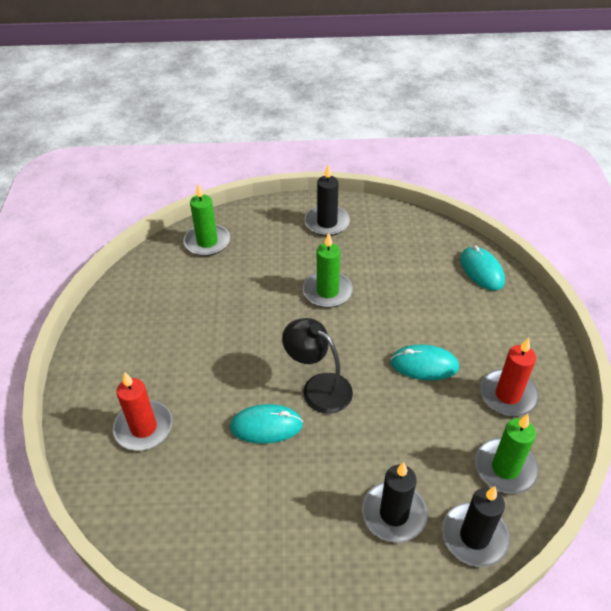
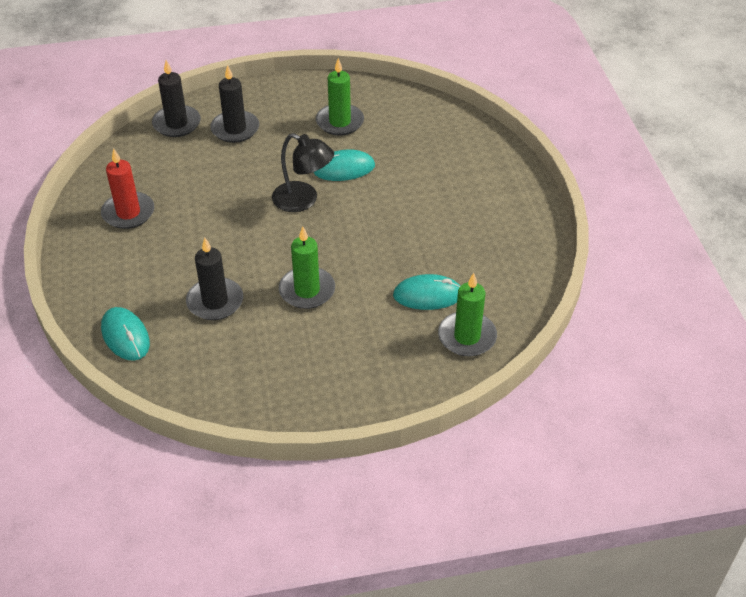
camera: 170 degrees right, 0 degrees up
red candle [113,372,173,451] -> none
black candle [305,165,350,236] -> black candle moved to [186,238,243,320]
turquoise mouse [390,345,459,380] -> turquoise mouse moved to [393,274,460,310]
green candle [475,414,539,494] -> green candle moved to [316,58,364,136]

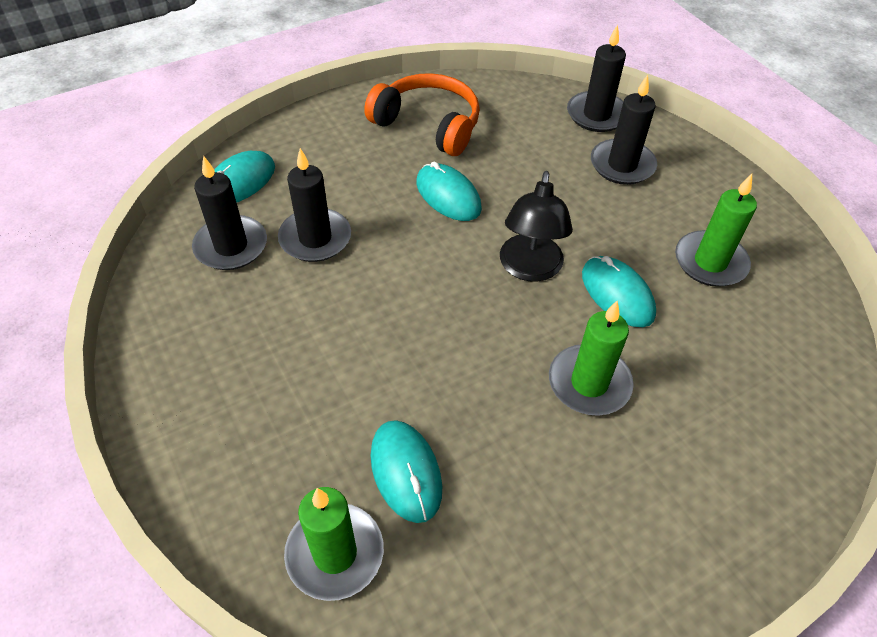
camera: 70 degrees right, 5 degrees up
red candle [101,148,154,229] -> orange headphones [364,73,480,156]
green candle [279,227,335,309] -> green candle moved to [549,301,634,416]
none -> black candle [192,155,267,270]
none -> turquoise mouse [416,161,482,221]

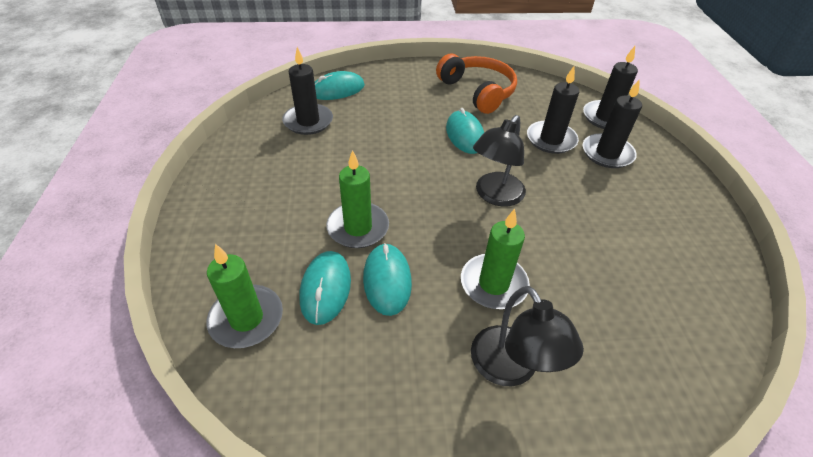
camera: 25 degrees right, 5 degrees down
black candle [278,148,351,262] -> black candle moved to [527,66,579,154]
turquoise mouse [582,256,656,327] -> turquoise mouse moved to [363,243,412,316]
green candle [675,174,757,287] -> green candle moved to [326,150,389,248]
none -> black lamp [471,286,584,386]

